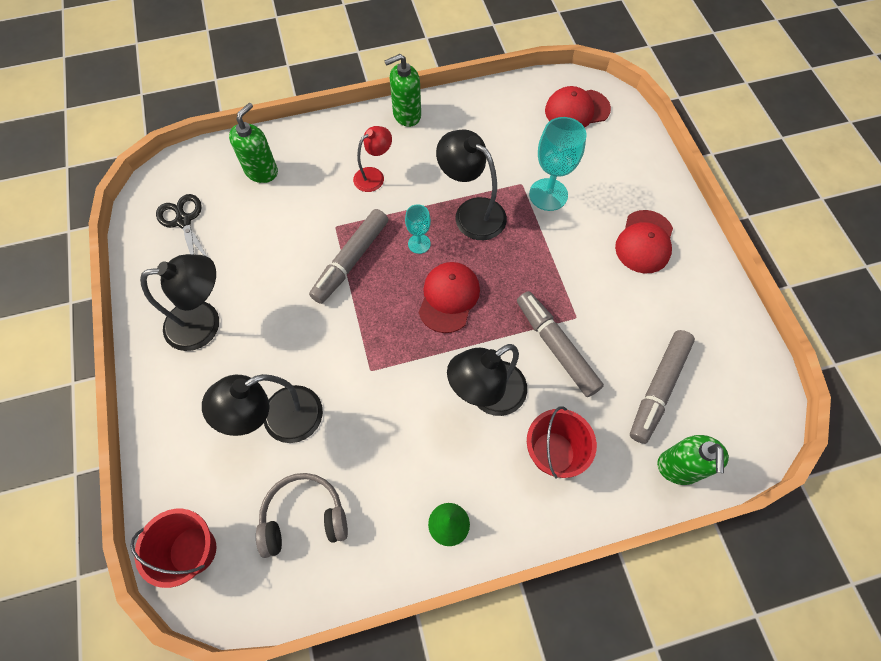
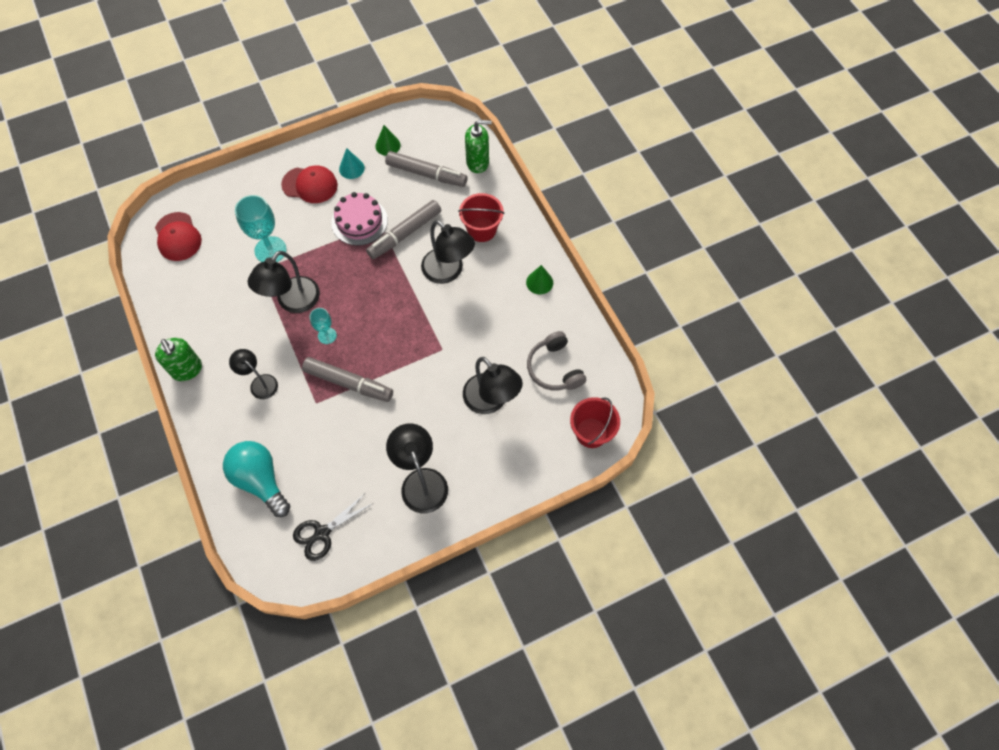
camera: 100 degrees left, 0 degrees up
green soap dispenser [229,103,278,183] -> turquoise light bulb [223,441,290,517]
red lamp [353,126,392,192] -> black lamp [229,349,278,399]
red cap [419,262,480,333] -> none
none -> pink cake [331,192,388,246]
none -> turquoise cone [339,148,365,179]
none -> green cone [375,125,400,156]

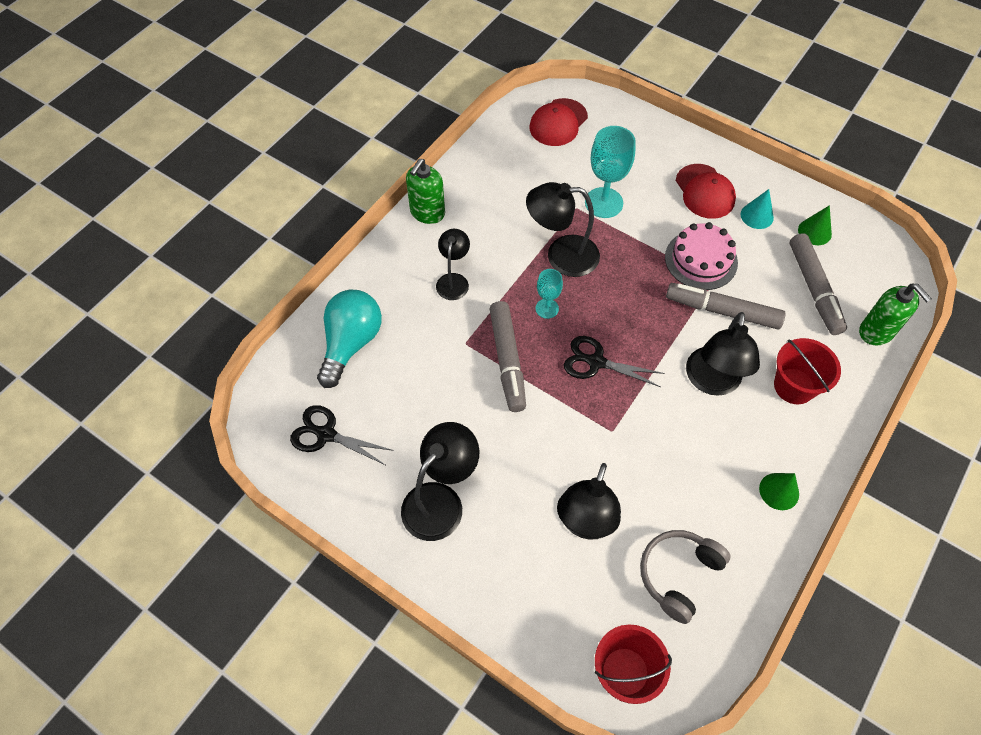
camera: 60 degrees right, 5 degrees down
none -> black scissors [564,336,664,387]

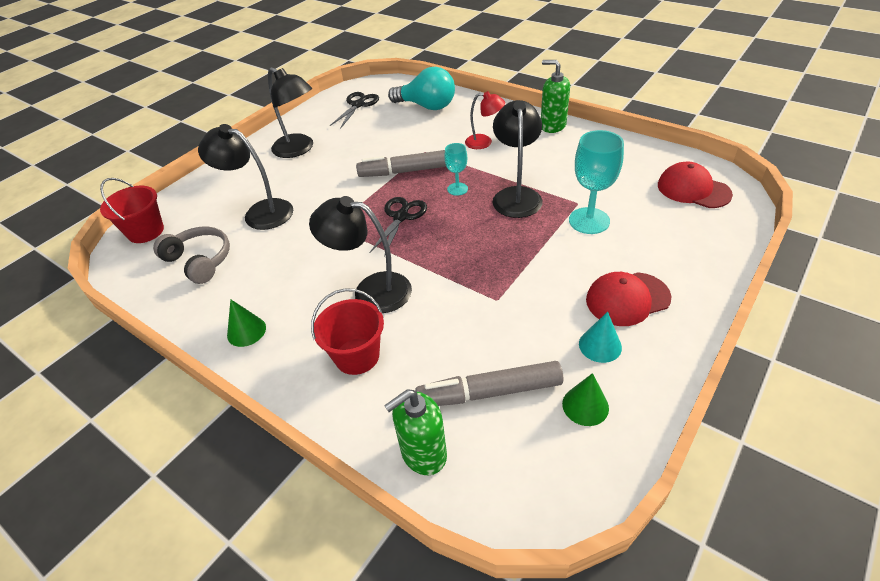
camera: 95 degrees right, 15 degrees down
black lamp [436,229,470,300] -> red lamp [465,91,505,149]
pink cake [665,222,738,290] -> none
grey marker [666,283,786,329] -> none

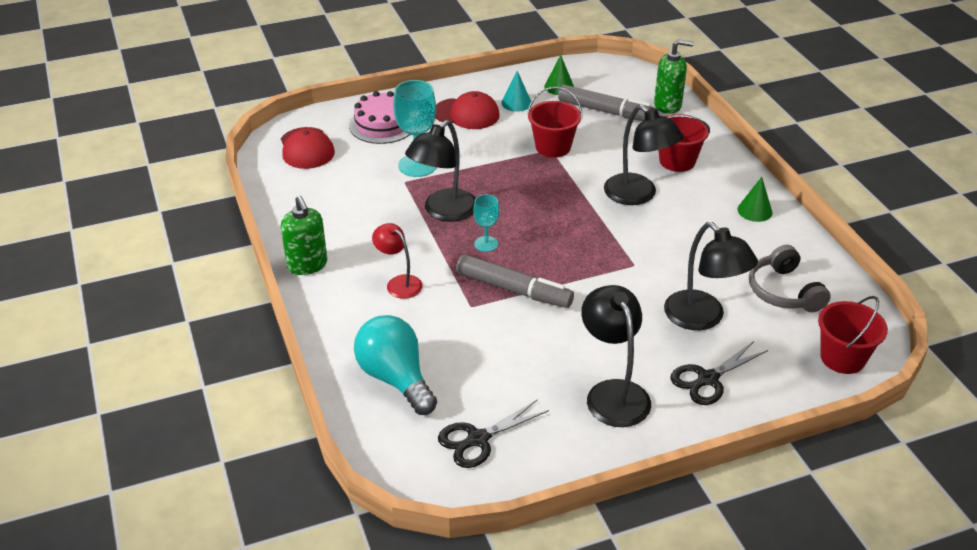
camera: 150 degrees left, 5 degrees down
black scissors [369,197,427,257] -> black scissors moved to [670,341,768,405]
none -> pink cake [349,91,410,144]
none -> red bucket [527,87,582,158]

